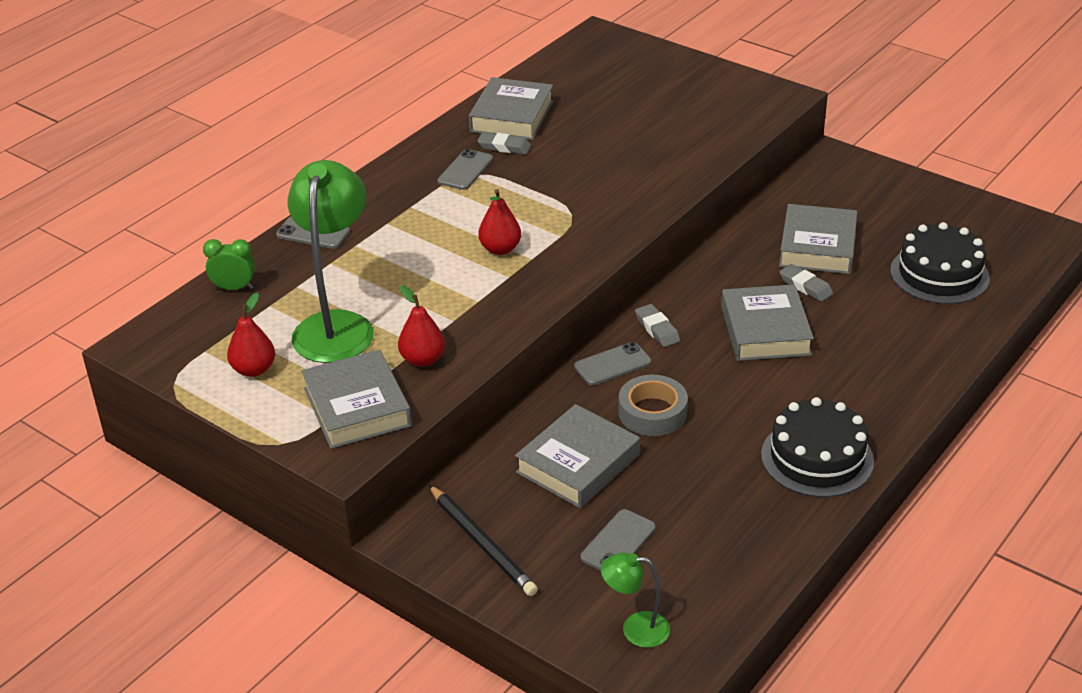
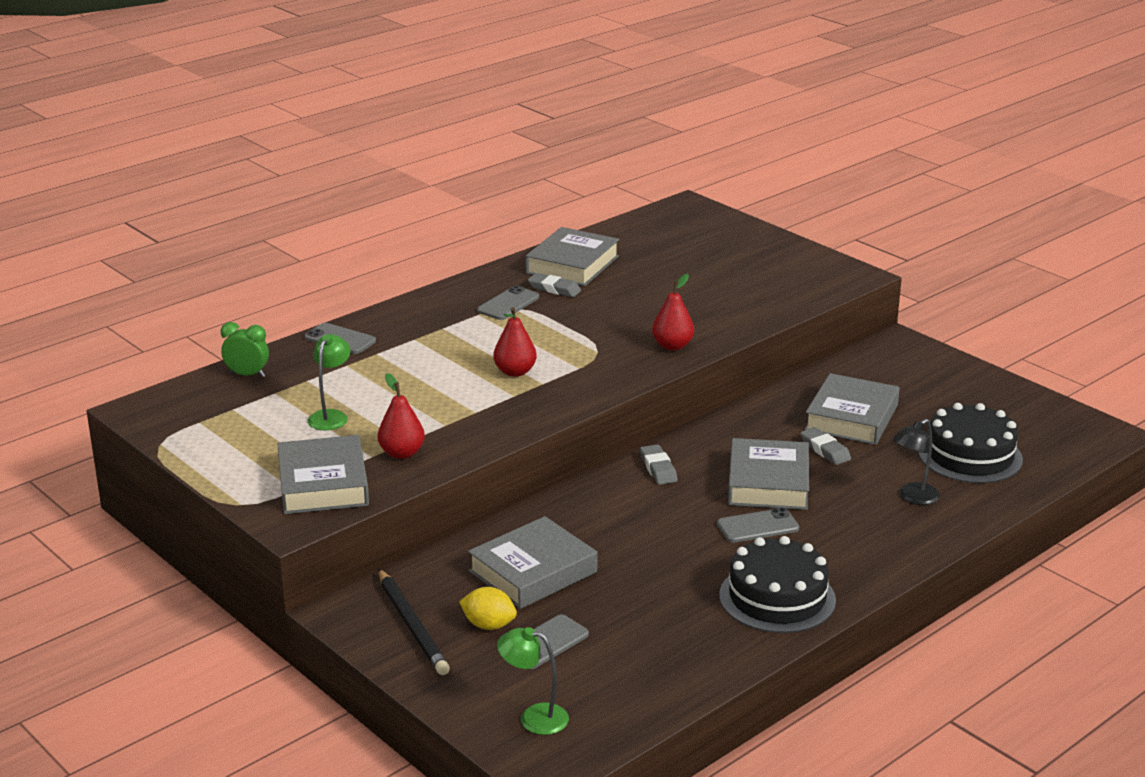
camera: 10 degrees right, 10 degrees down
red pear [227,292,275,377] -> red pear moved to [652,274,694,351]
green lamp [287,160,374,363] -> green lamp [308,334,350,430], size x0.49
grey phone [574,342,651,386] -> grey phone moved to [717,508,799,543]
grey tape [619,375,688,436] -> none
none -> yellow lemon [459,587,517,630]
none -> black lamp [893,419,940,505]

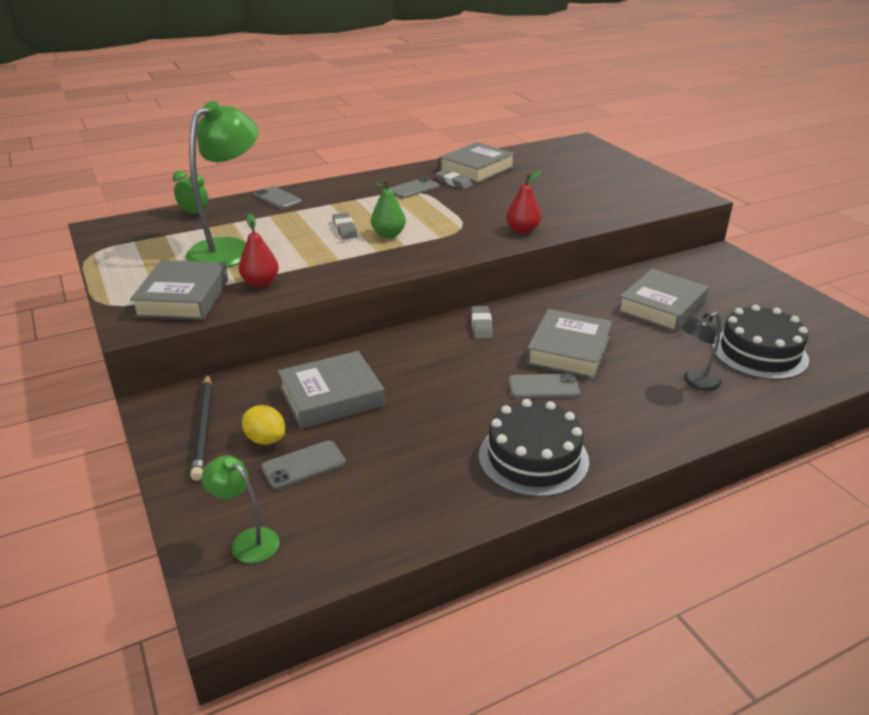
camera: 15 degrees right, 5 degrees up
green lamp [308,334,350,430] -> green lamp [185,101,259,268], size x2.04
red pear [493,307,537,377] -> green pear [371,179,406,238]
grey eraser [801,427,851,465] -> grey eraser moved to [332,213,358,239]

